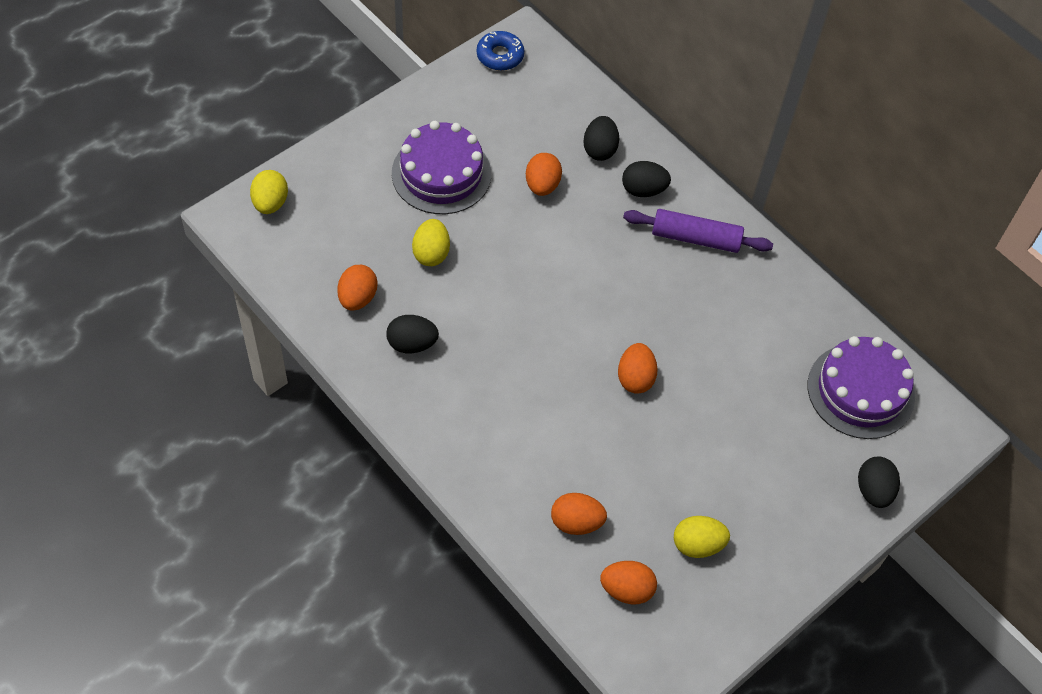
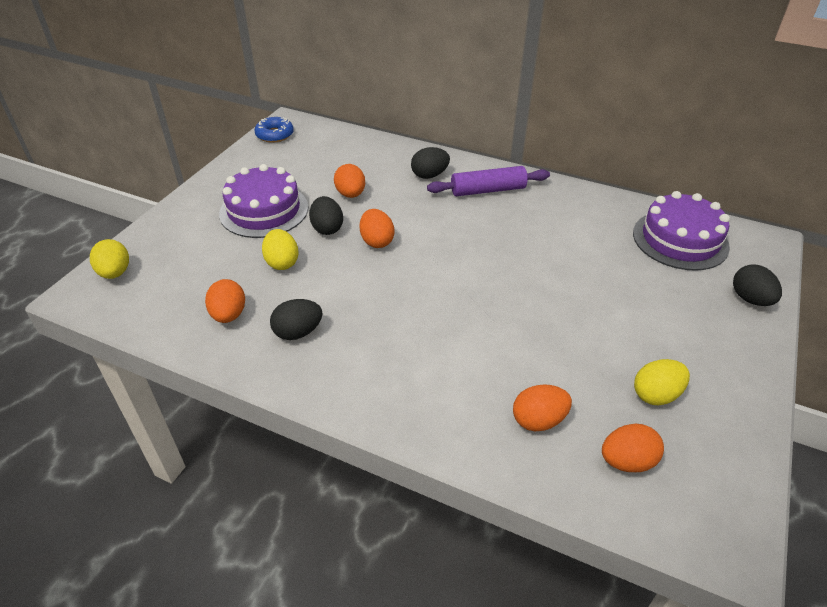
camera: 20 degrees left, 15 degrees down
black egg [583,116,619,161] -> black egg moved to [309,196,343,235]
orange egg [618,343,658,394] -> orange egg moved to [359,209,395,248]

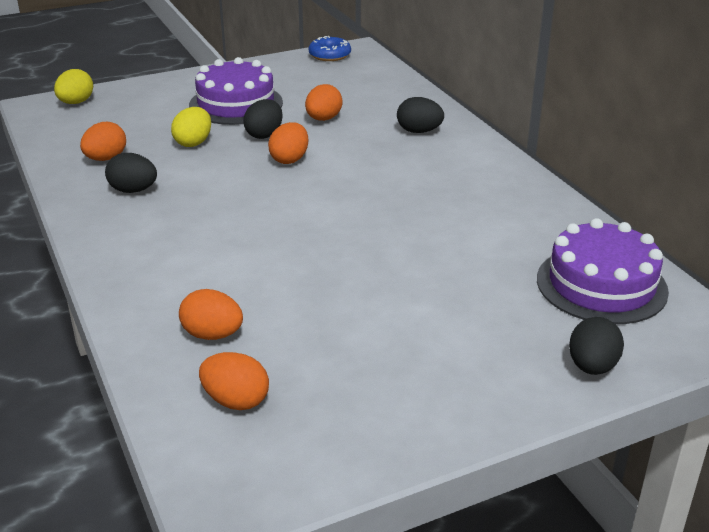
camera: 40 degrees right, 10 degrees down
purple rolling pin [427,166,550,196] -> none
yellow egg [634,359,690,405] -> none

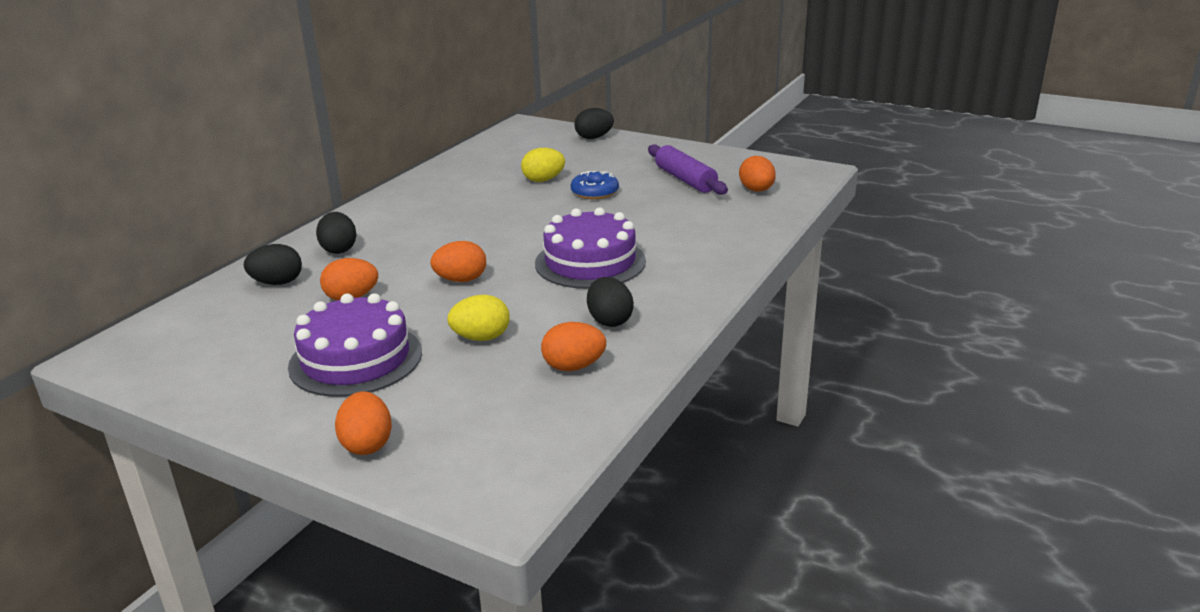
camera: 125 degrees left, 5 degrees down
yellow egg [54,69,93,104] -> yellow egg moved to [521,148,565,182]
orange egg [179,289,243,340] -> orange egg moved to [335,391,392,455]
black egg [244,99,283,139] -> black egg moved to [244,244,302,285]
blue donut [309,36,351,61] -> blue donut moved to [571,171,619,199]
purple cake [537,218,669,324] -> purple cake moved to [535,207,646,289]
none -> purple rolling pin [648,145,728,195]

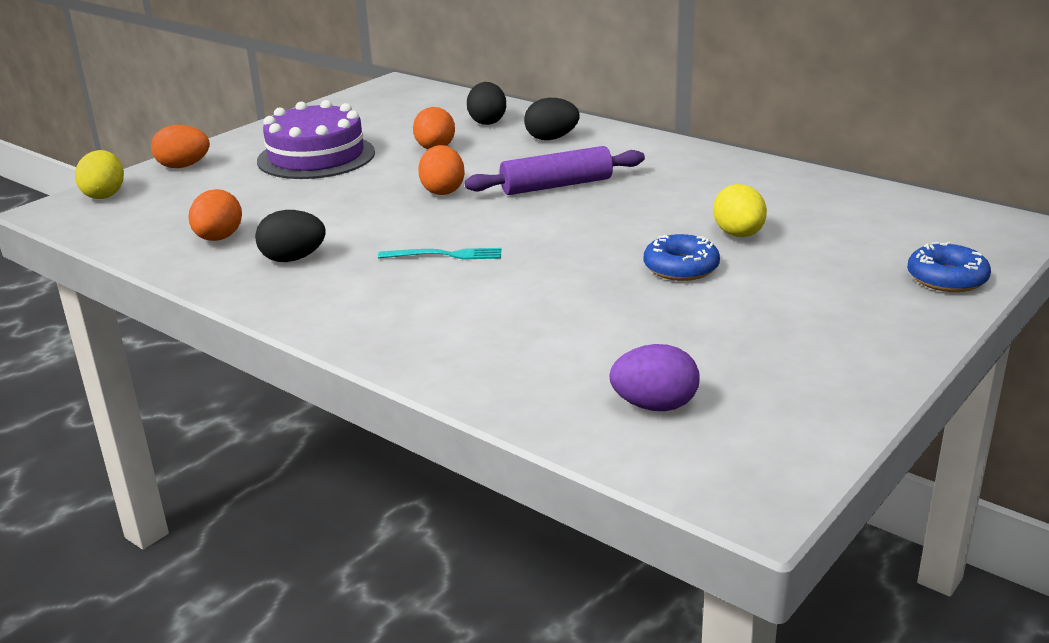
camera: 100 degrees right, 0 degrees up
yellow egg [447,295,510,341] -> yellow egg moved to [75,150,124,199]
purple cake [535,207,646,289] -> turquoise fork [378,248,502,260]
black egg [574,108,614,139] -> blue donut [907,242,991,292]
purple rolling pin [648,145,728,195] -> purple rolling pin moved to [464,146,645,195]
orange egg [739,156,776,192] -> purple egg [609,344,700,411]

